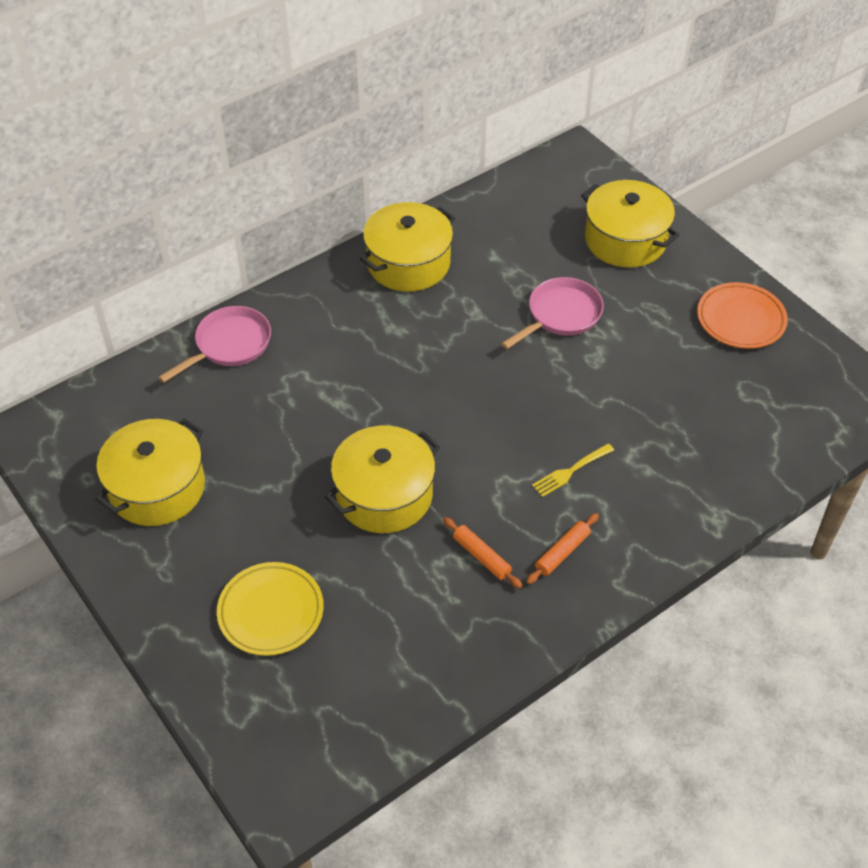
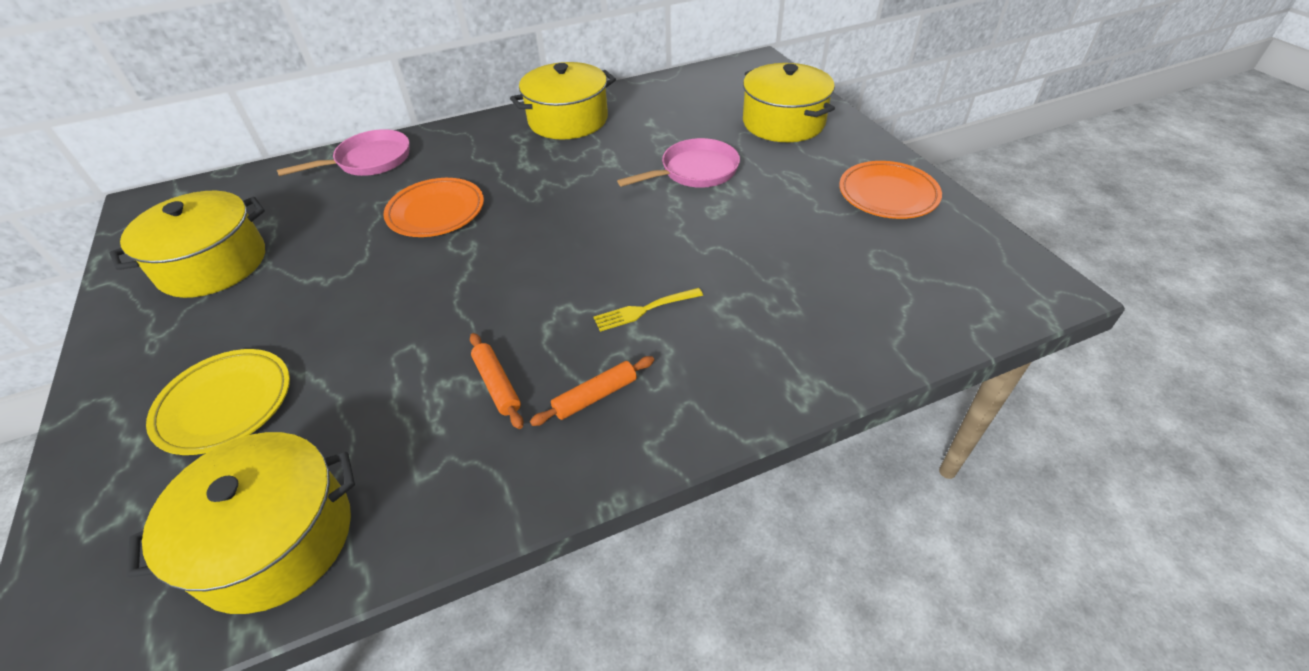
camera: 15 degrees right, 5 degrees down
yellow pot [325,425,440,533] -> yellow pot moved to [127,432,355,614]
none -> orange plate [383,178,484,237]

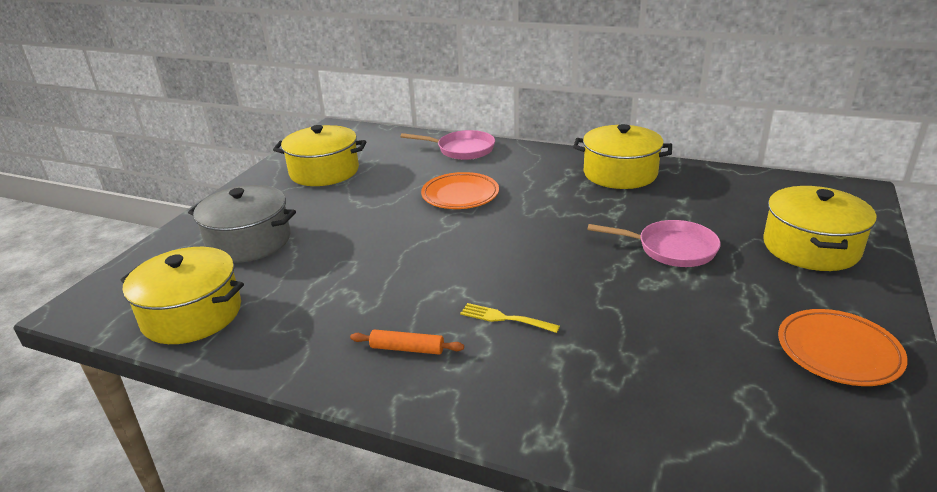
camera: 45 degrees right, 15 degrees down
yellow plate [146,349,290,455] -> grey pot [188,185,296,263]
orange rolling pin [470,333,524,429] -> none

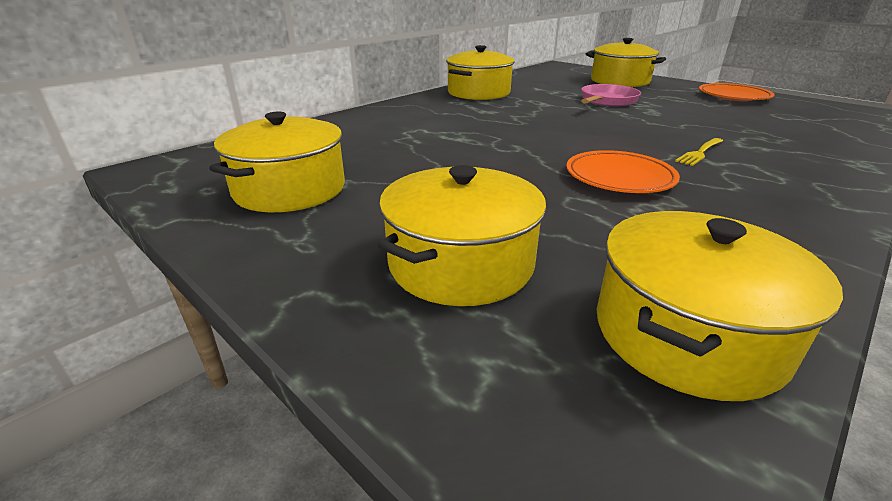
camera: 70 degrees left, 0 degrees up
grey pot [188,185,296,263] -> yellow pot [378,165,547,306]
orange rolling pin [350,330,464,355] -> none
pink pan [400,130,495,160] -> none
orange plate [421,172,499,209] -> orange plate moved to [566,150,680,193]

